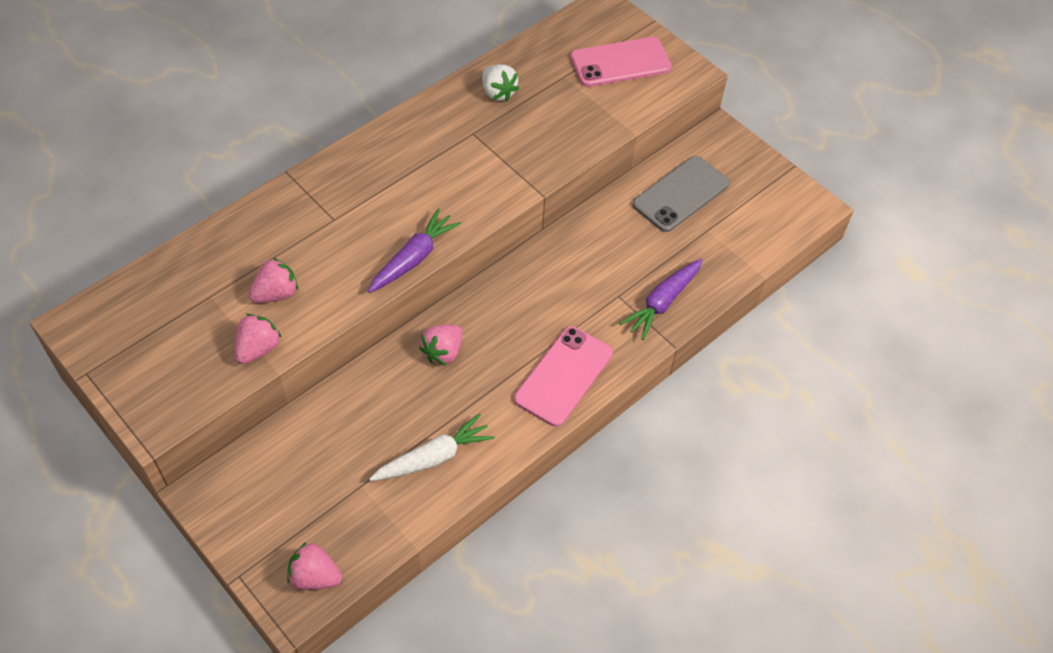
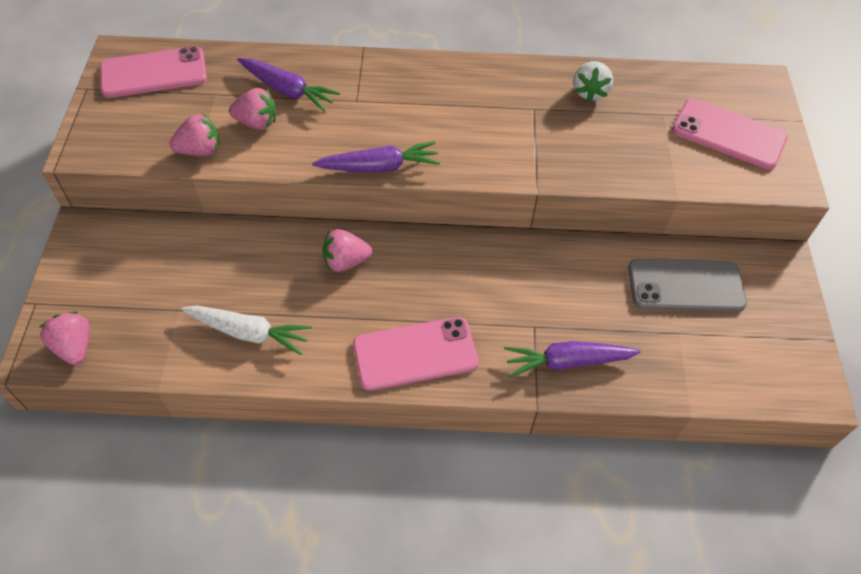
camera: 45 degrees right, 0 degrees up
none -> pink phone [100,46,207,98]
none -> purple carrot [237,58,340,112]

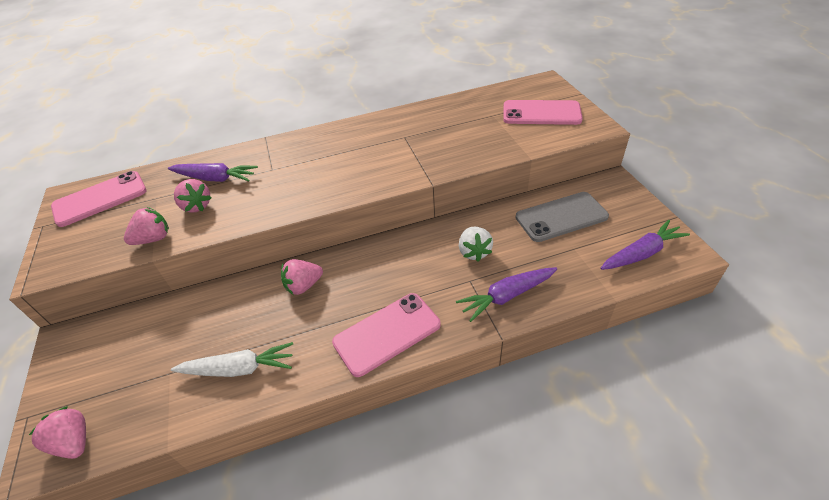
camera: 15 degrees left, 10 degrees down
pink strawberry [229,88,276,130] -> pink strawberry turned 60 degrees clockwise [174,179,212,213]
purple carrot [312,141,440,173] -> purple carrot moved to [600,220,690,270]
white strawberry [573,61,613,102] -> white strawberry moved to [459,227,493,262]

